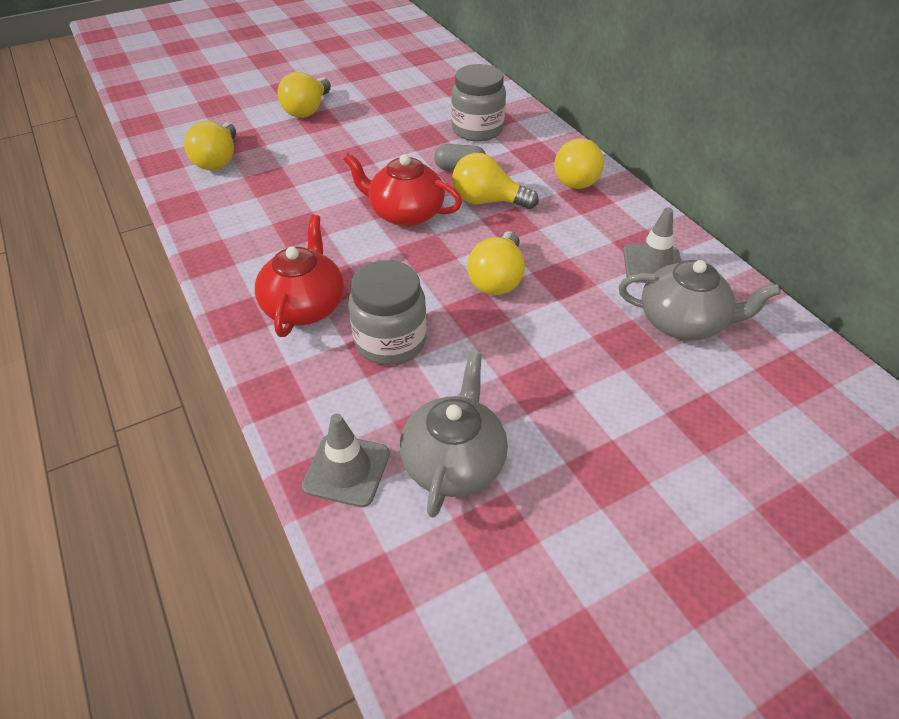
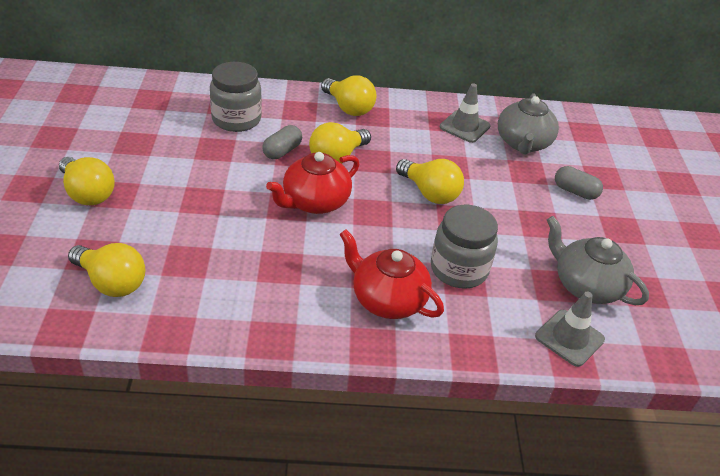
camera: 65 degrees left, 5 degrees down
grey teapot [619,260,781,340] -> grey teapot turned 150 degrees clockwise [498,93,559,154]
none -> grey capsule [555,166,603,200]

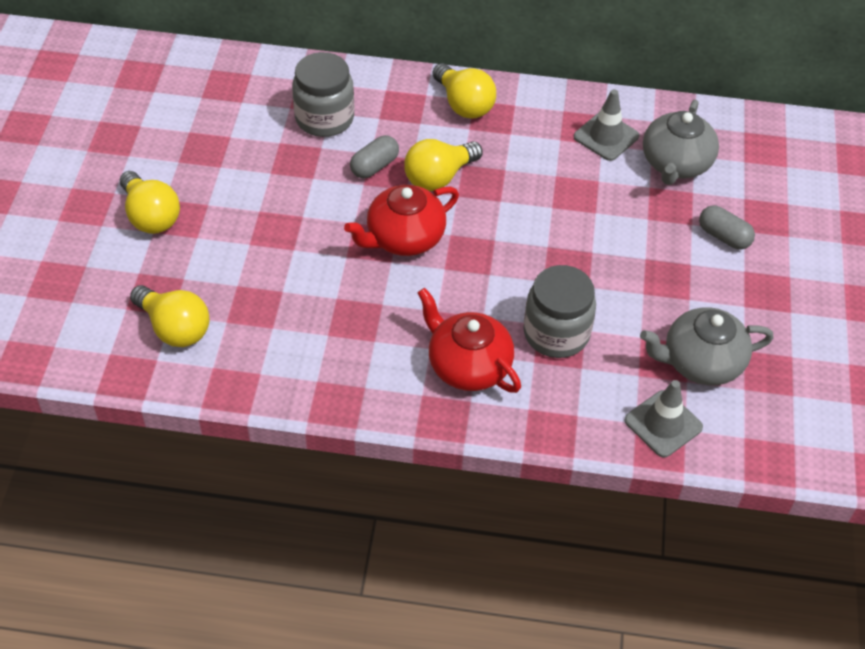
camera: 10 degrees right, 10 degrees up
yellow light bulb [396,159,464,204] -> none
grey teapot [547,216,649,305] -> grey teapot turned 60 degrees counterclockwise [640,307,774,385]

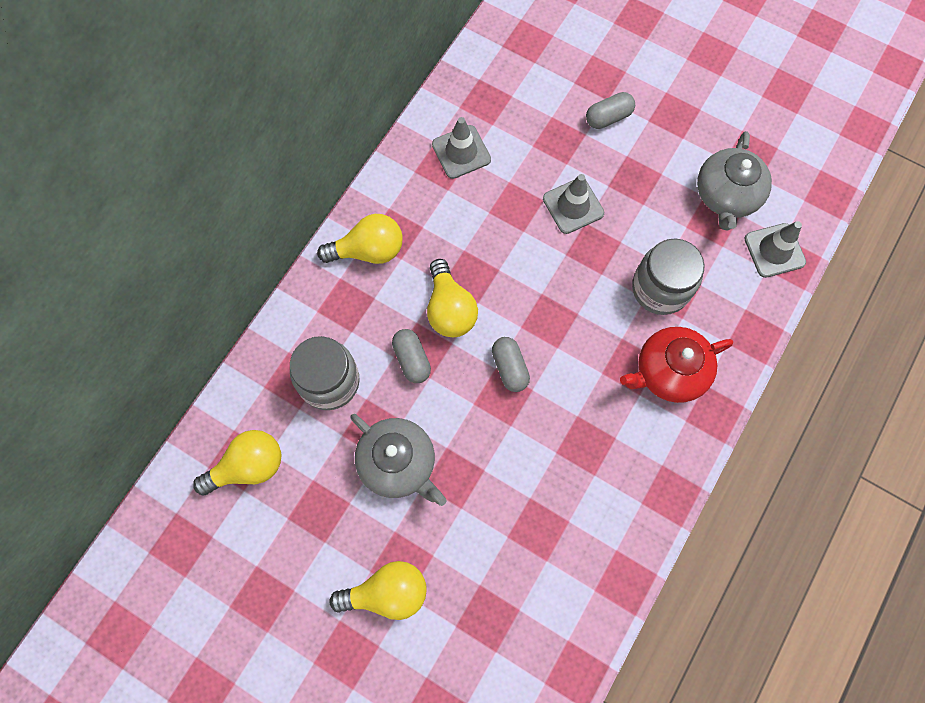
camera: 65 degrees left, 20 degrees up
yellow light bulb [130,285,209,347] -> yellow light bulb moved to [193,430,281,496]
red teapot [344,185,459,256] -> grey capsule [492,337,530,392]
grey teapot [643,100,719,185] -> grey teapot moved to [350,414,447,506]
none -> grey traffic cone [543,174,604,234]

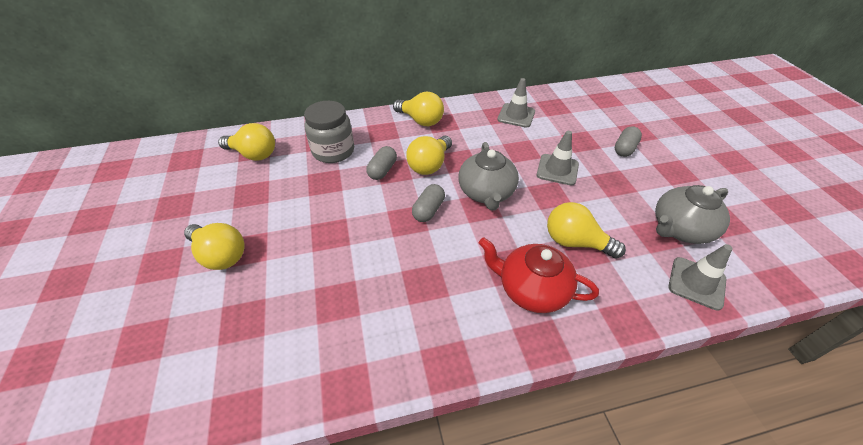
camera: 45 degrees right, 25 degrees down
grey teapot [350,414,447,506] -> grey teapot moved to [458,142,519,211]
grey capsule [586,92,635,129] -> grey capsule turned 75 degrees counterclockwise [615,126,642,157]
grey jar [632,238,705,315] -> yellow light bulb [547,202,626,258]

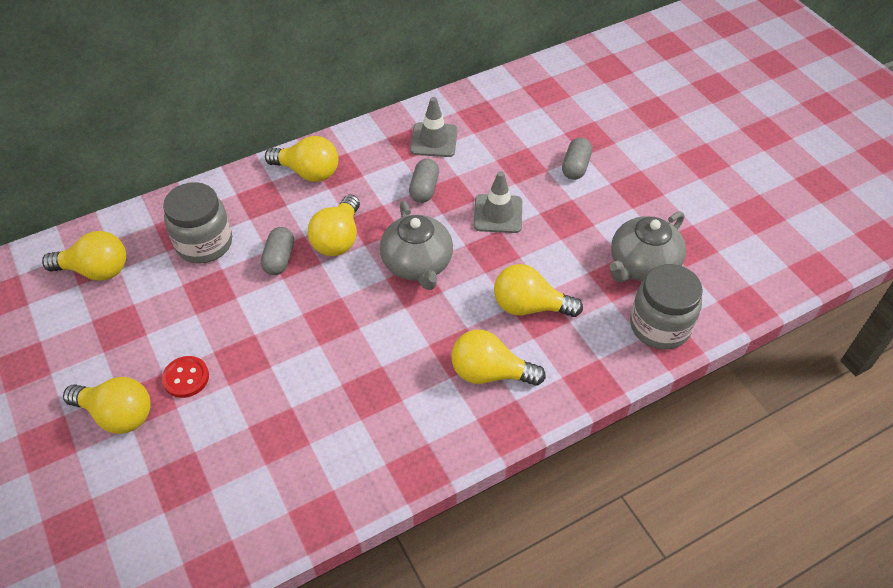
camera: 15 degrees left, 5 degrees up
grey capsule [412,184,445,222] -> grey capsule moved to [409,159,439,203]
red teapot [479,238,599,313] -> yellow light bulb [451,330,546,386]
grey traffic cone [668,244,733,310] -> grey jar [630,264,703,349]
none -> red button [162,356,209,398]

